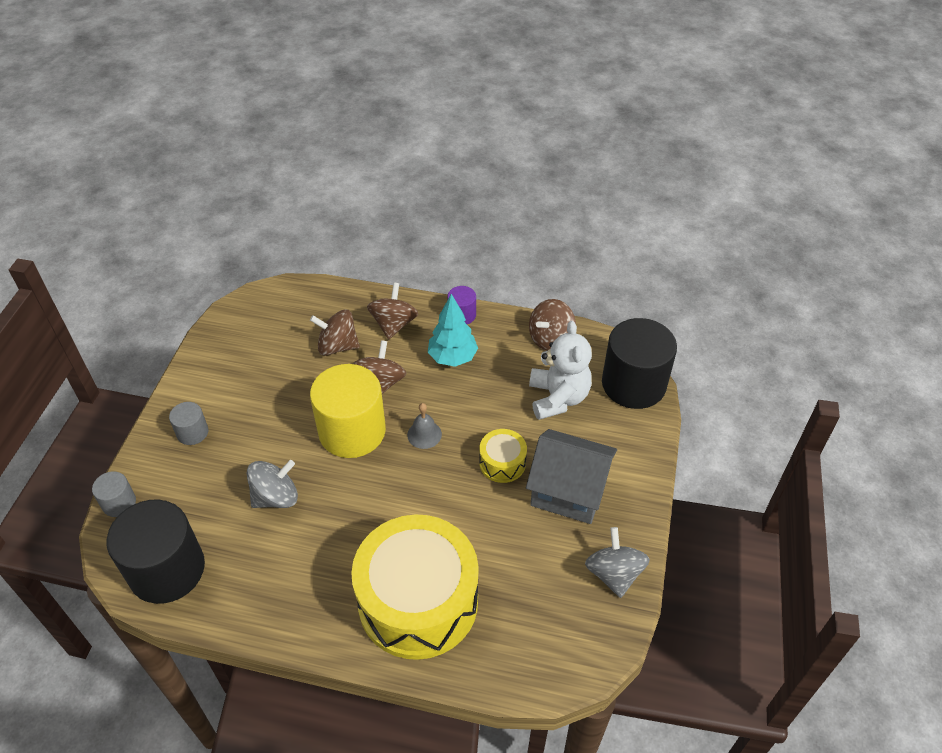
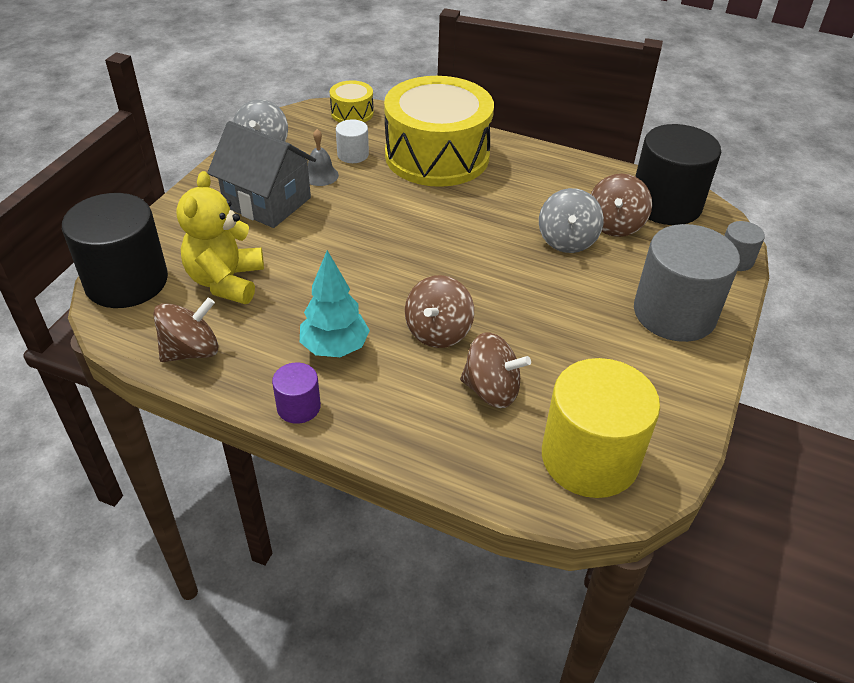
camera: 170 degrees left, 5 degrees down
grey cylinder [169,402,208,445] -> grey cylinder [634,224,740,342], size x2.14
grey spinning top [247,460,298,508] -> grey spinning top turned 60 degrees counterclockwise [539,188,604,253]
yellow cylinder [310,364,386,458] -> yellow cylinder moved to [542,358,660,498]
brown spinning top [367,283,418,339] -> brown spinning top moved to [591,174,652,237]
grey bell [407,403,442,449] -> grey bell moved to [308,129,339,186]
yellow drum [479,429,527,483] -> yellow drum moved to [330,80,374,122]
white teddy bear [529,321,592,420] -> yellow teddy bear [176,171,264,304]
none -> white cylinder [336,119,369,163]

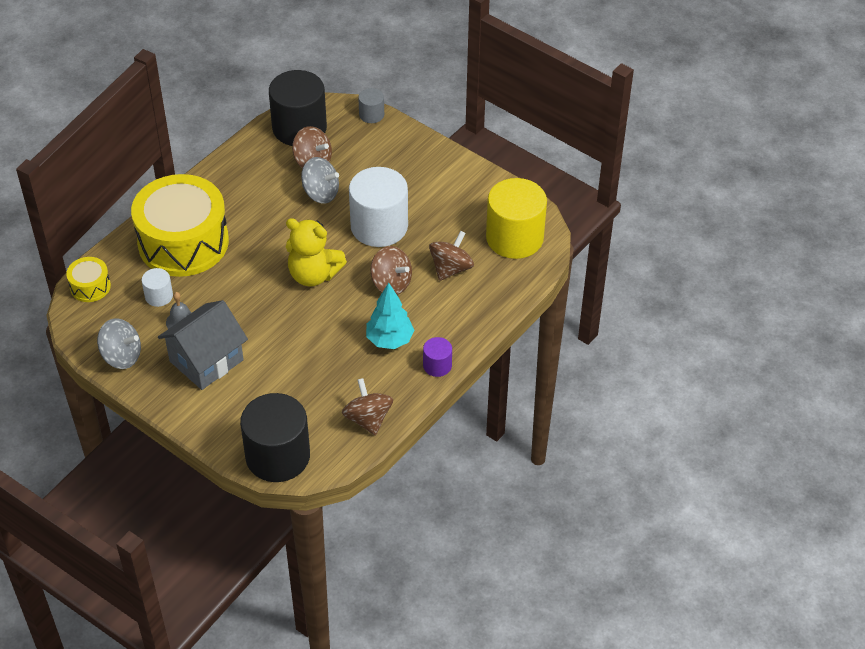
camera: 75 degrees left, 5 degrees up
yellow teddy bear [176,171,264,304] -> yellow teddy bear moved to [286,218,347,287]
grey cylinder [634,224,740,342] -> none
none -> white cylinder [349,167,408,247]

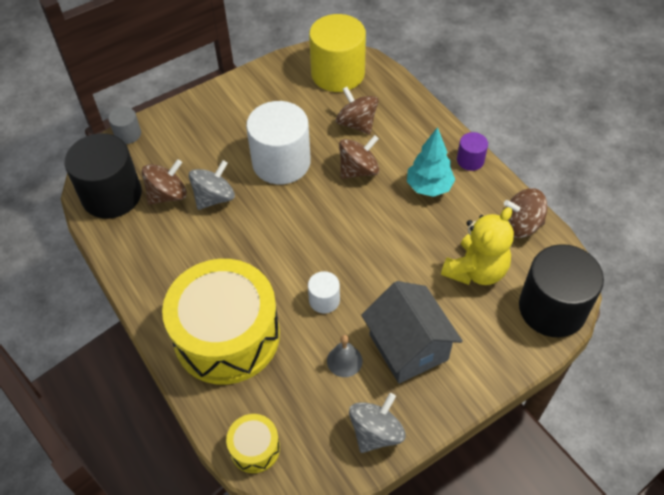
camera: 70 degrees left, 5 degrees up
white cylinder [142,268,173,307] -> white cylinder moved to [308,271,340,314]
yellow teddy bear [286,218,347,287] -> yellow teddy bear moved to [441,207,514,285]

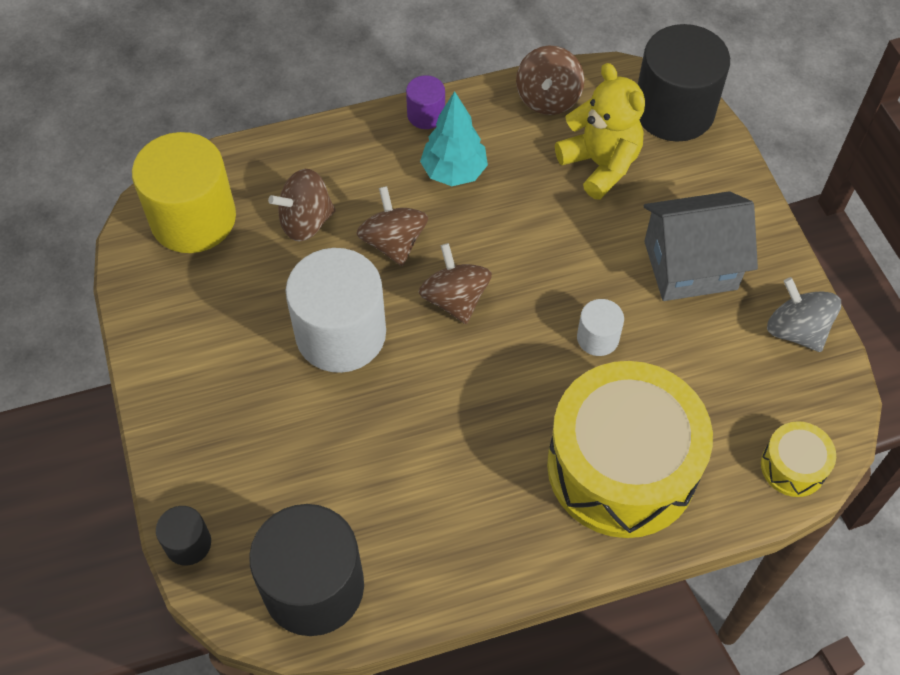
camera: 75 degrees left, 5 degrees up
grey cylinder [108,107,141,144] -> black cylinder [156,506,211,566]
brown spinning top [142,159,187,205] -> brown spinning top moved to [418,243,492,324]
grey spinning top [189,160,235,210] -> none
grey bell [327,335,362,377] -> none

